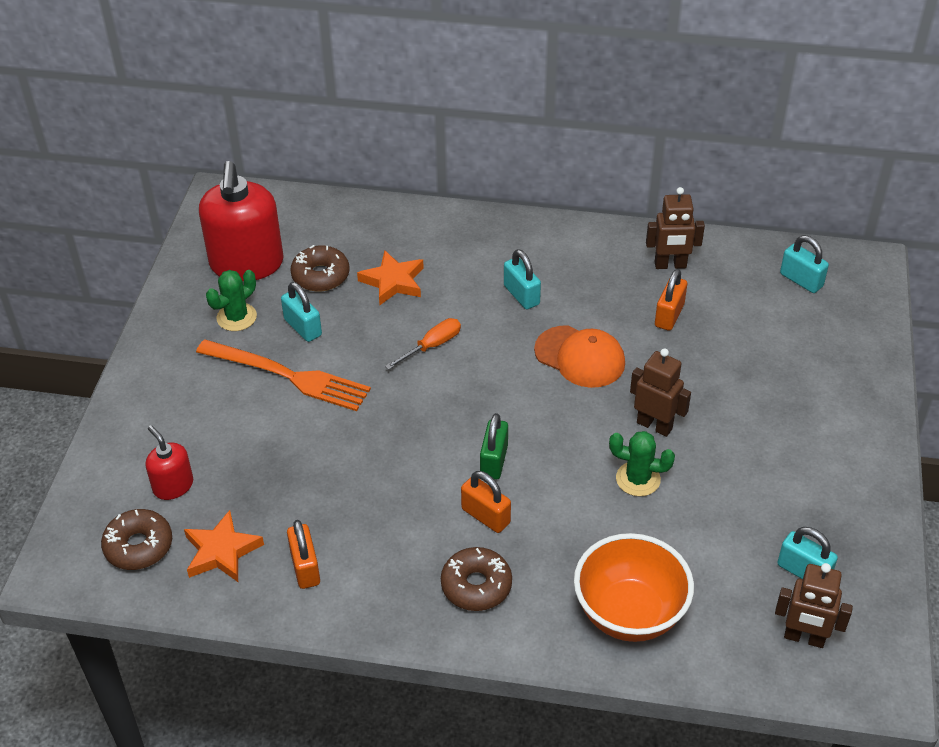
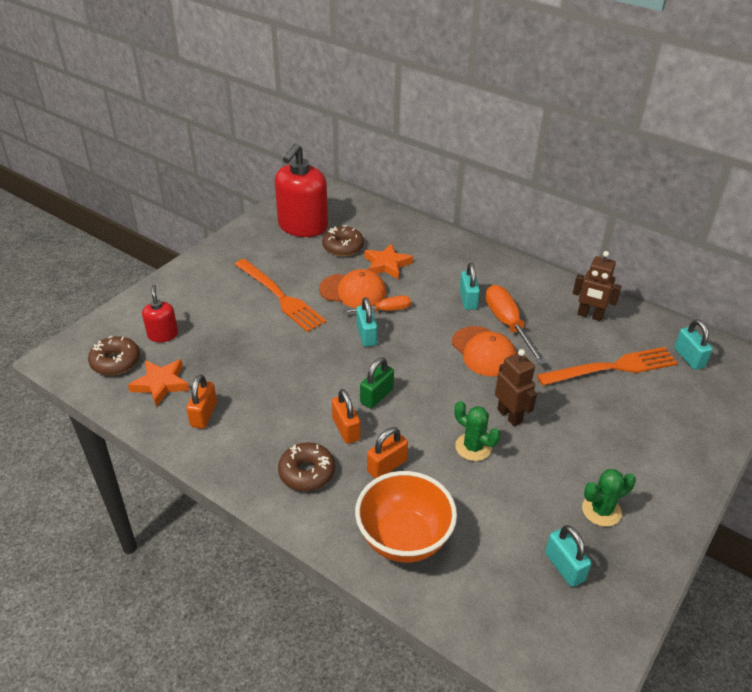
camera: 25 degrees right, 5 degrees down
green cactus [206,270,257,331] -> green cactus moved to [582,469,636,527]
turquoise padlock [281,282,322,342] -> turquoise padlock moved to [356,297,377,347]
orange padlock [655,269,687,331] -> orange padlock moved to [367,427,408,479]
brown robot [775,563,853,648] -> none
none -> orange cap [319,269,386,308]
none -> orange screwdriver [485,285,546,365]
none -> orange fork [537,347,678,386]

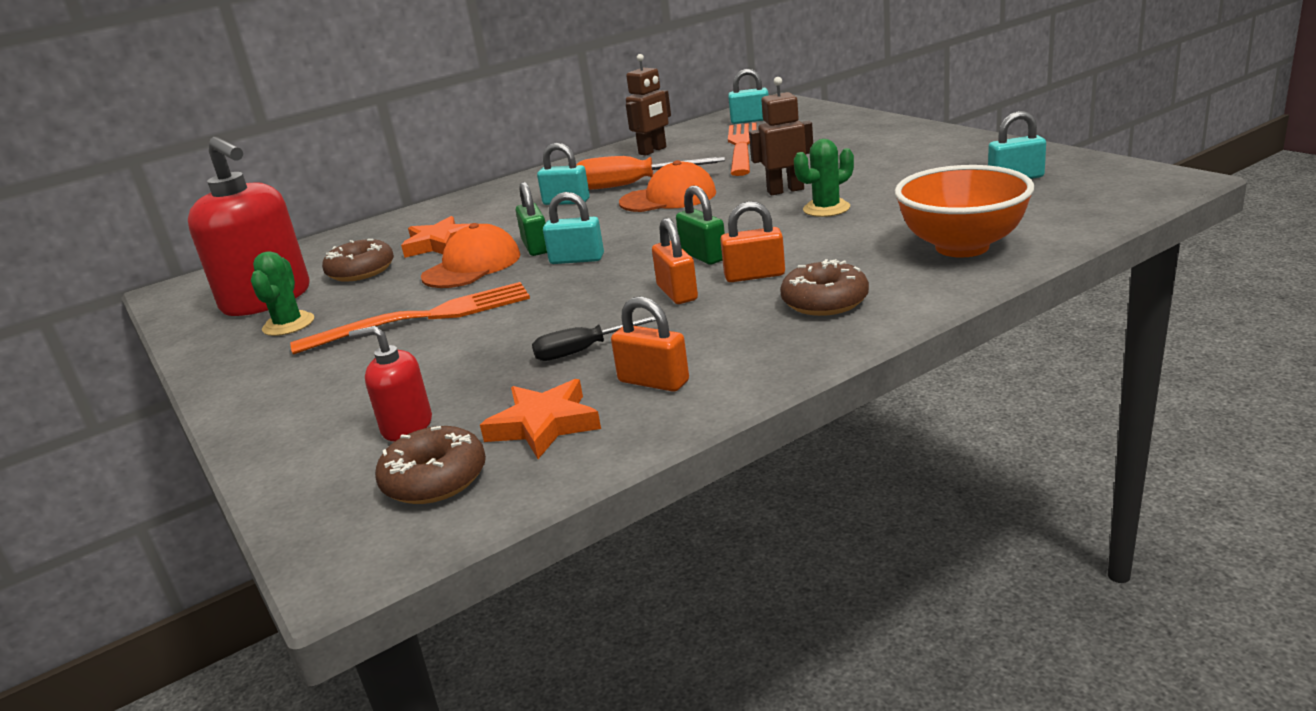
camera: 65 degrees left, 15 degrees down
orange screwdriver [343,295,411,313] -> green padlock [516,182,547,256]
orange padlock [367,427,408,479] -> orange padlock moved to [652,218,698,304]
green cactus [582,469,636,527] -> green cactus moved to [251,251,314,336]
none -> black screwdriver [532,316,656,361]

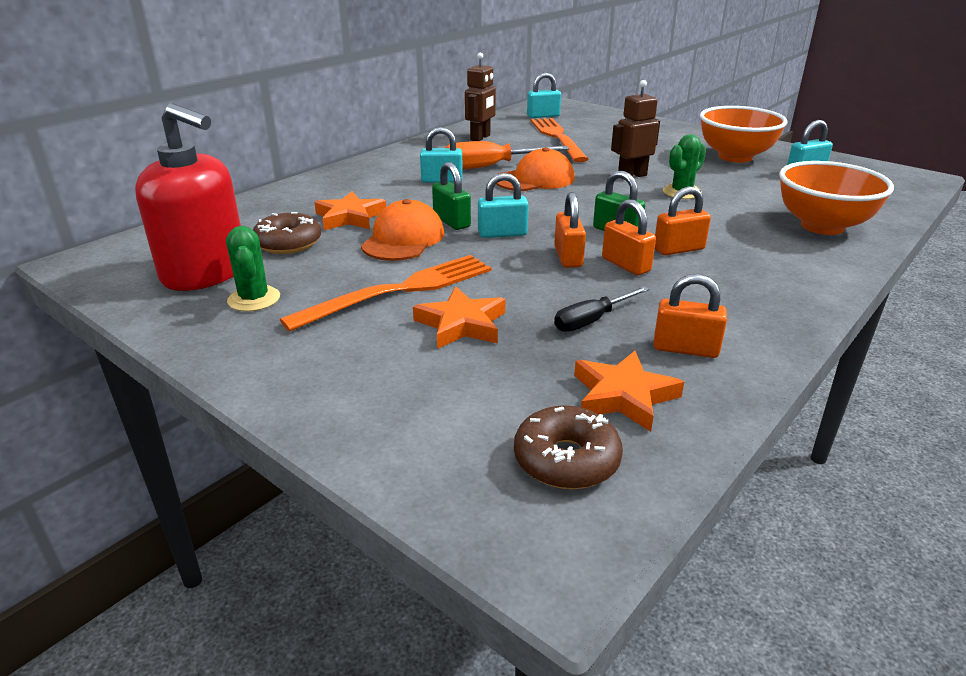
camera: 20 degrees left, 5 degrees up
red soap dispenser [349,326,432,441] -> none
brown donut [780,259,869,316] -> none
none -> orange star [413,287,506,349]
none -> orange padlock [554,192,586,268]
none -> orange bowl [700,106,788,163]

